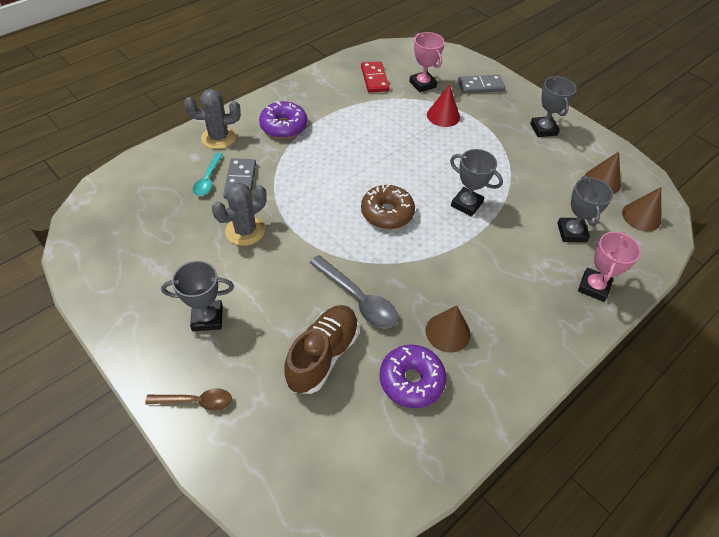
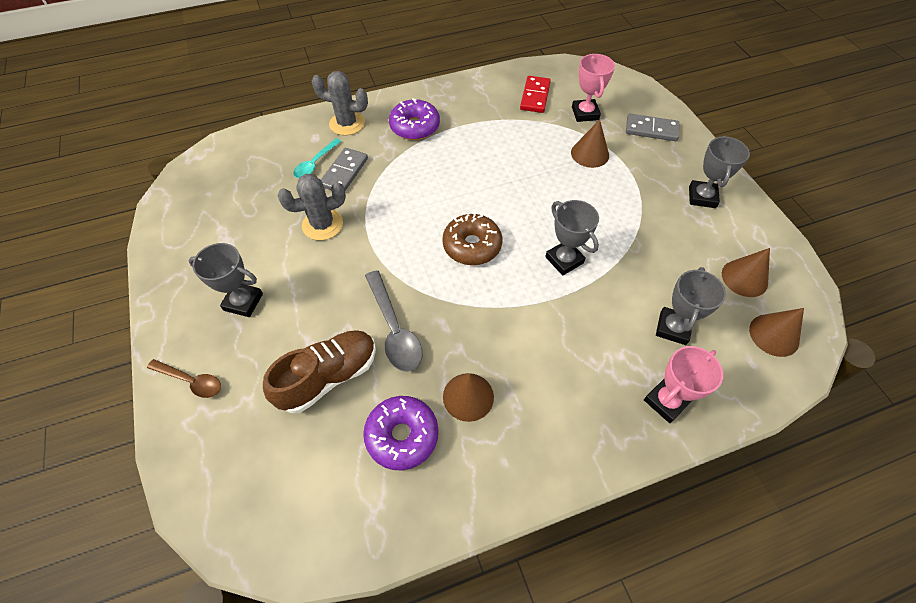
camera: 25 degrees right, 5 degrees up
red cone [427,85,460,127] -> brown cone [571,120,609,168]

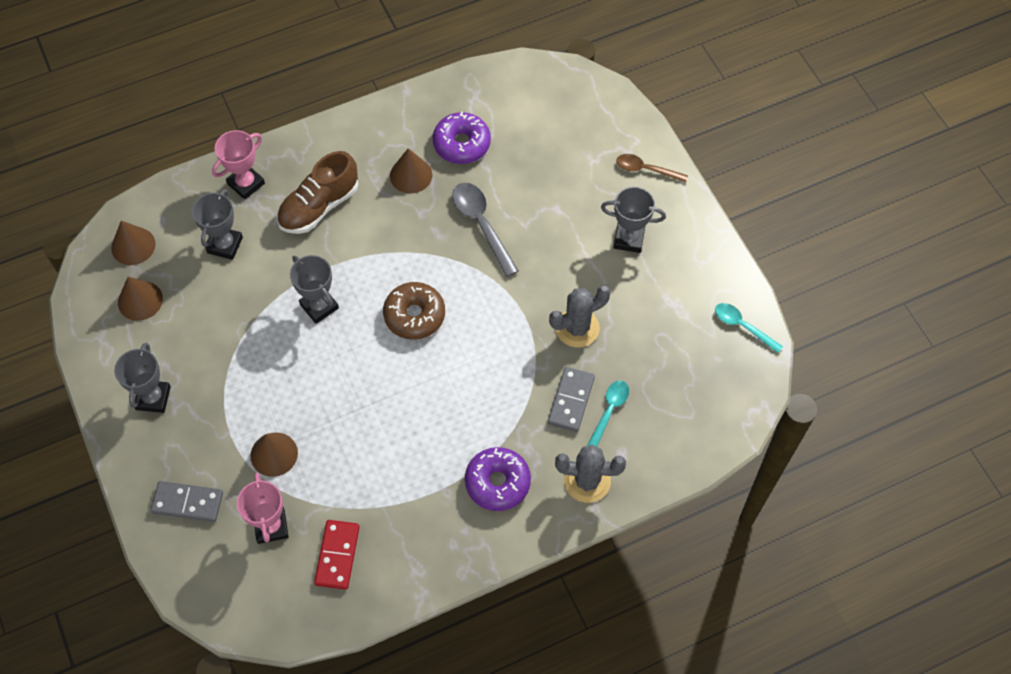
camera: 175 degrees right, 5 degrees up
brown shoe [263,330,376,413] -> brown shoe moved to [277,151,358,234]
none -> turquoise spoon [715,303,783,353]

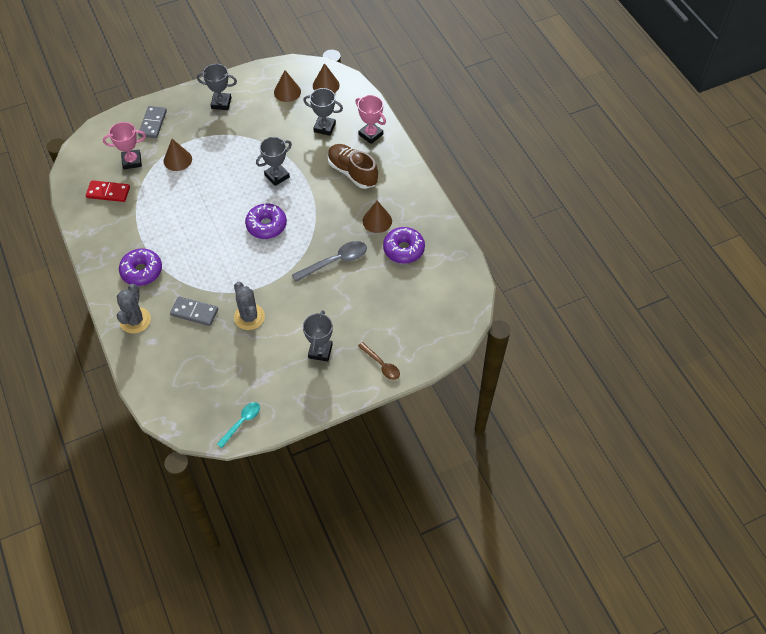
camera: 90 degrees right, 5 degrees down
brown donut [383,282,445,340] -> purple donut [245,203,287,239]
turquoise spoon [587,380,629,447] -> none
brown spoon [616,154,688,183] -> brown spoon turned 120 degrees clockwise [358,342,400,380]

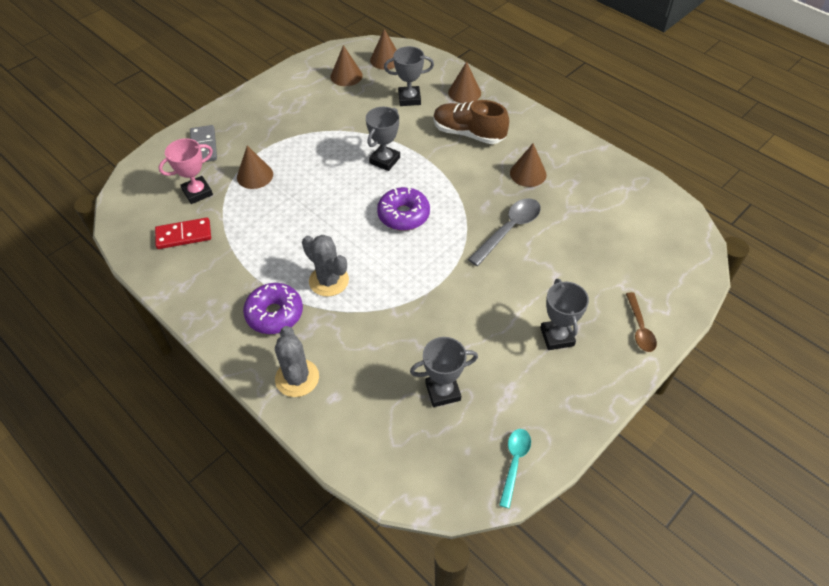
camera: 20 degrees left, 5 degrees down
grey domino [170,296,218,326] -> none
grey trophy [197,64,237,110] -> grey trophy moved to [410,337,478,407]
grey cactus [234,282,265,330] -> grey cactus moved to [302,235,349,297]
pink trophy [355,95,386,144] -> brown cone [448,62,481,103]
brown spoon [358,342,400,380] -> brown spoon turned 60 degrees clockwise [626,292,657,352]
purple donut [383,227,425,263] -> none

